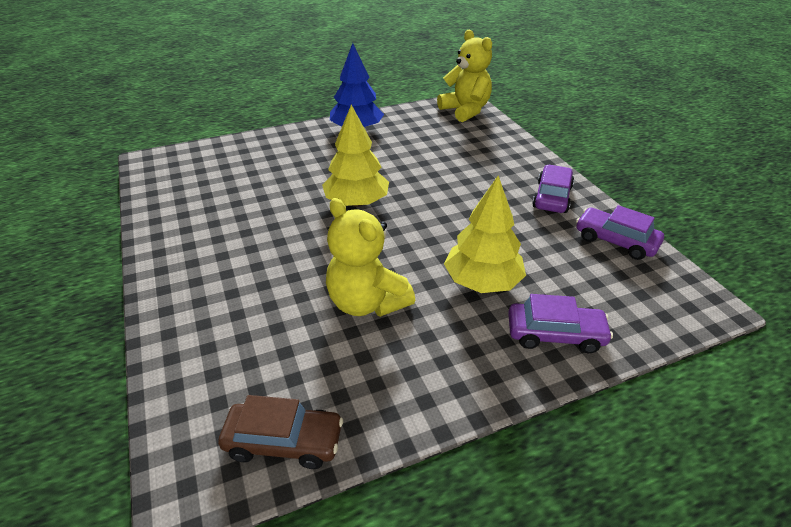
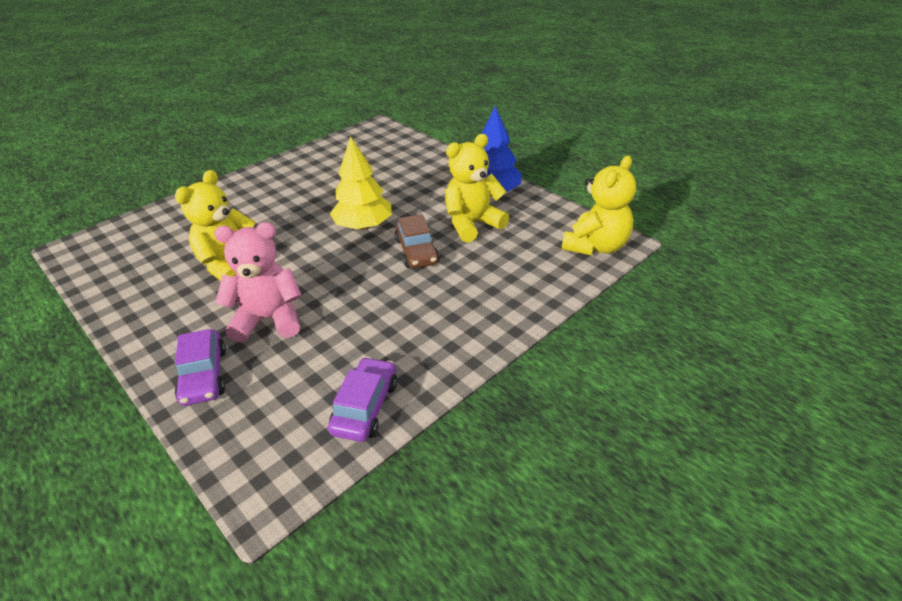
camera: 70 degrees right, 0 degrees up
brown car [218,395,343,469] -> brown car moved to [395,214,440,268]
yellow tree [444,176,526,293] -> pink teddy bear [214,222,302,342]
purple car [532,165,574,213] -> none
none -> yellow teddy bear [445,134,509,243]

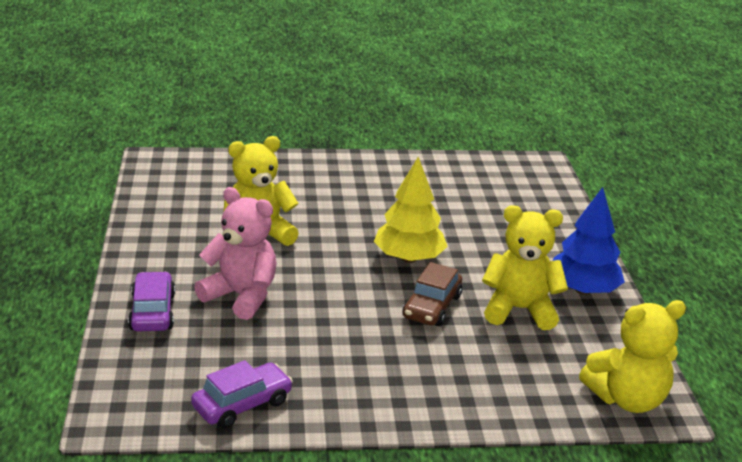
camera: 35 degrees right, 10 degrees down
purple car [175,329,226,406] -> purple car turned 150 degrees clockwise [128,272,175,331]

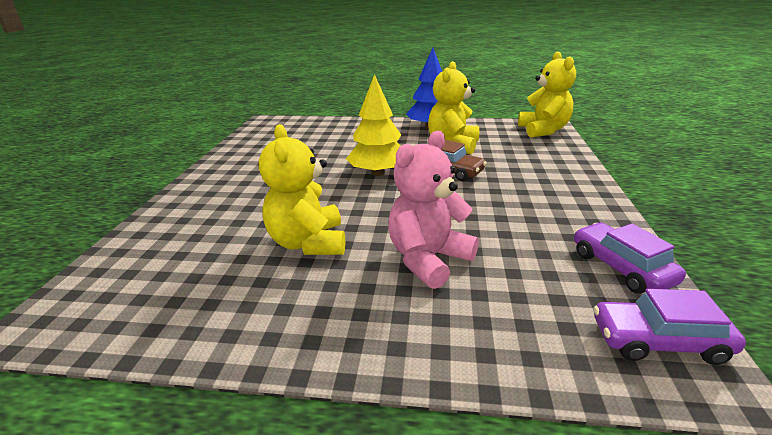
camera: 75 degrees left, 0 degrees up
purple car [128,272,175,331] -> purple car moved to [593,289,746,365]

